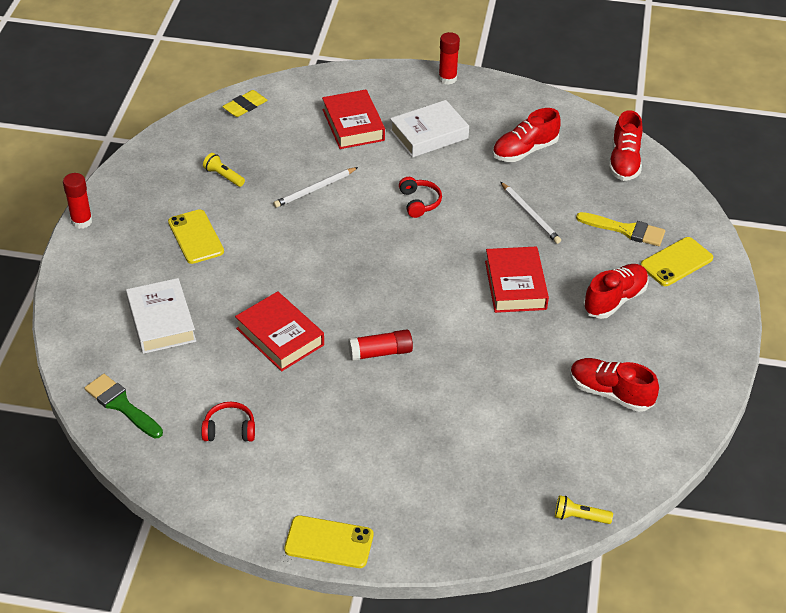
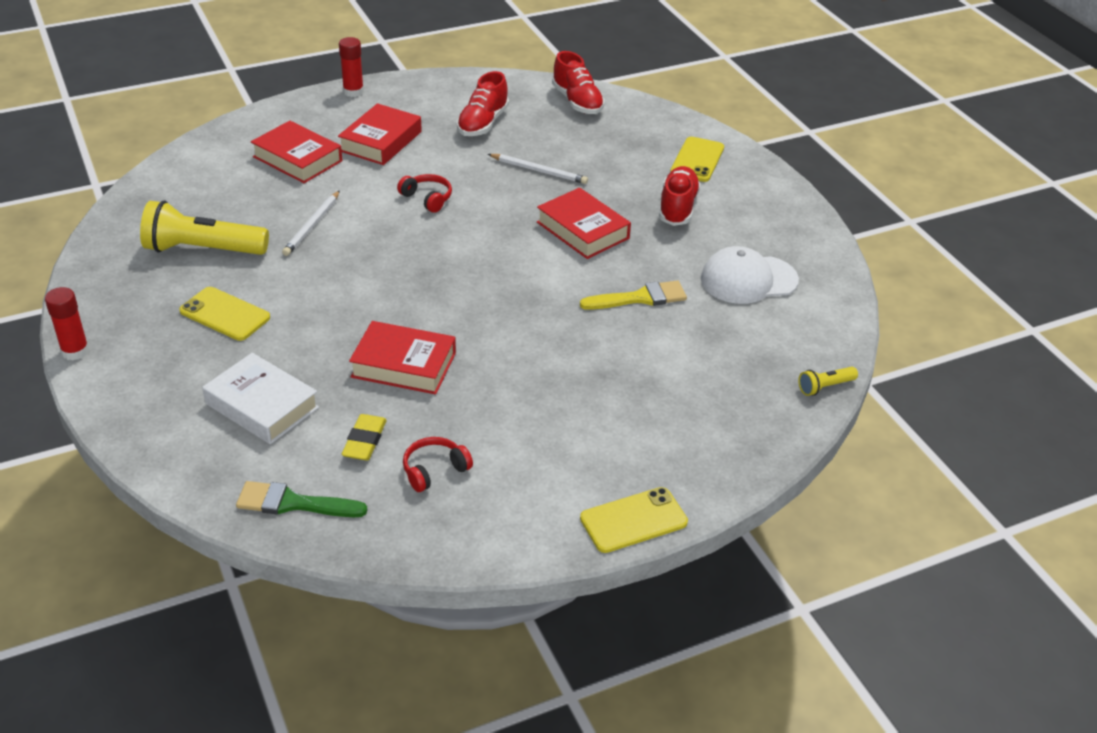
camera: 35 degrees left, 5 degrees down
yellow flashlight [203,153,245,187] -> yellow flashlight [140,201,269,255], size x2.19
yellow eraser [222,90,268,117] -> yellow eraser moved to [342,414,387,461]
red glue stick [348,329,413,361] -> none
white book [390,100,469,158] -> red book [338,103,422,165]
red shoe [570,358,659,412] -> white cap [701,246,799,304]
yellow brush [576,212,665,246] -> yellow brush moved to [580,281,687,310]

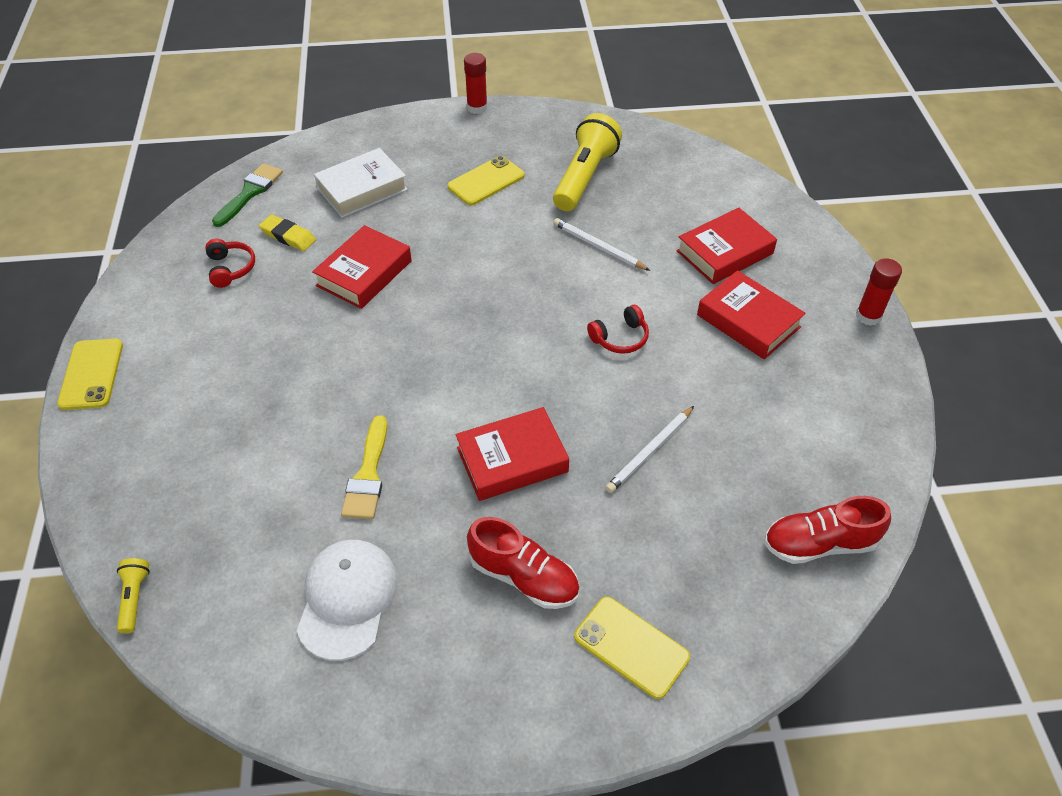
camera: 110 degrees right, 10 degrees up
red shoe [457,71,509,136] -> none

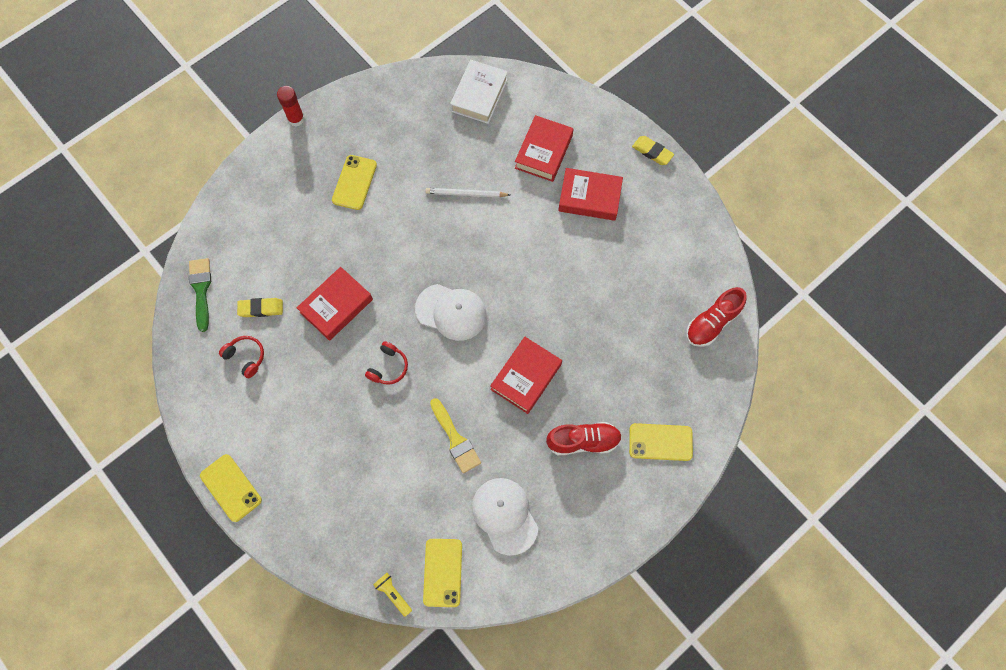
camera: 35 degrees left, 20 degrees up
red book [312,225,412,309] -> red book turned 45 degrees clockwise [297,267,373,341]
white book [314,148,408,218] -> white book moved to [450,60,508,124]
yellow flashlight [553,113,622,211] -> none
red headphones [587,305,649,354] -> red headphones moved to [365,341,408,385]
white pencil [605,406,694,493] -> none
red glue stick [856,258,902,326] -> yellow eraser [632,136,674,165]
none -> white cap [415,284,487,341]
none -> yellow phone [423,539,462,607]

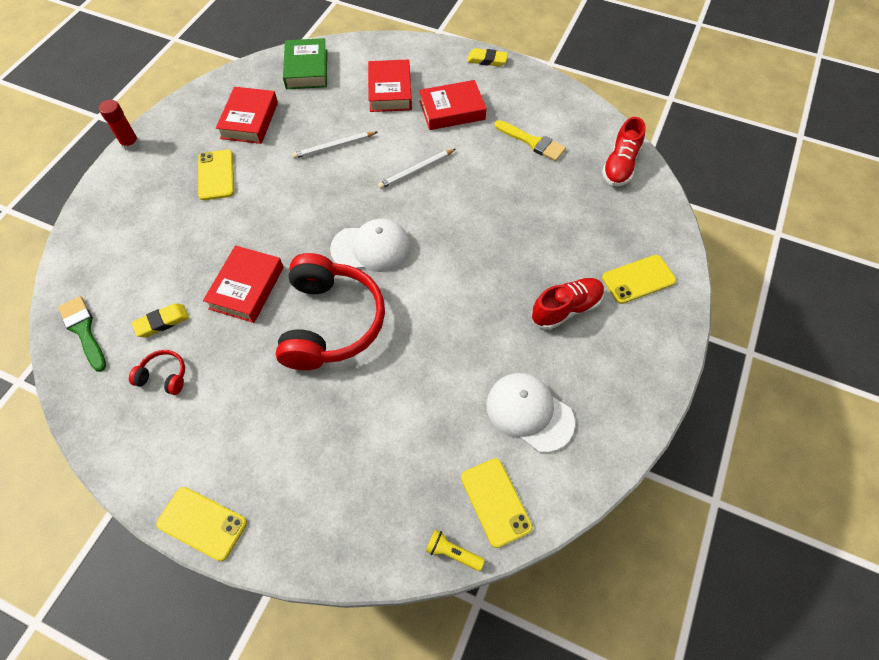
camera: 25 degrees left, 10 degrees down
red headphones [365,341,408,385] -> red headphones [276,253,385,370], size x2.40
yellow brush [430,398,481,474] -> yellow brush moved to [495,120,566,161]
white book [450,60,508,124] -> green book [283,38,327,89]
red book [490,337,562,414] -> red book moved to [216,87,278,144]
none -> white pencil [378,149,456,189]

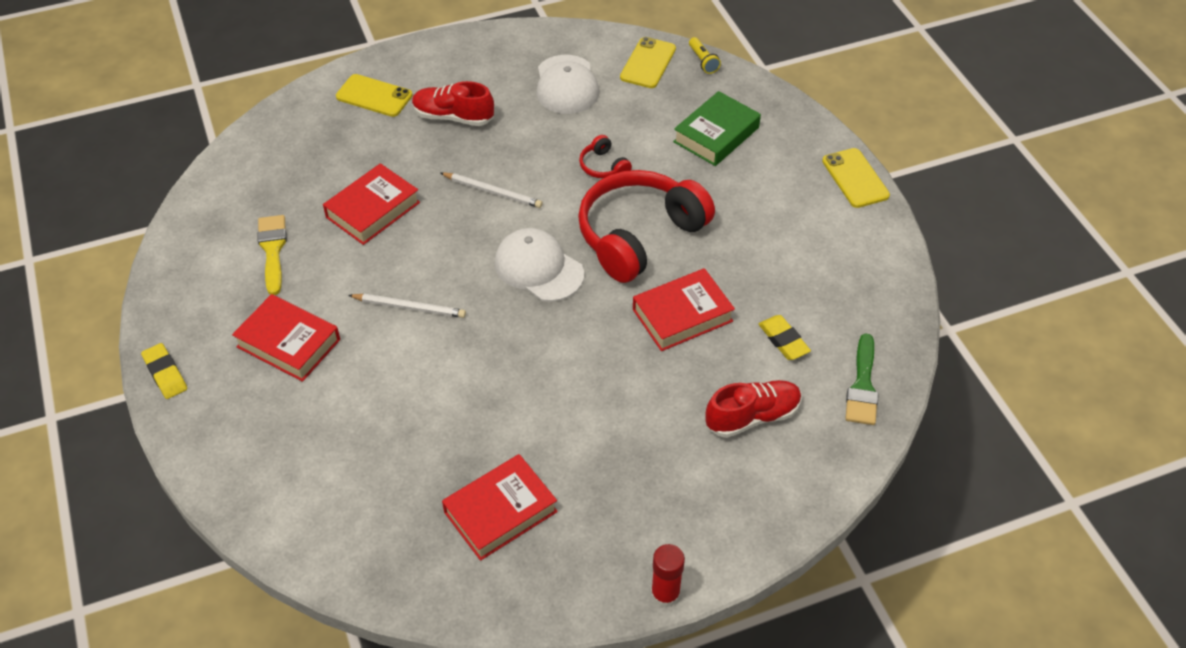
camera: 135 degrees left, 10 degrees down
red headphones [129,350,185,395] -> red headphones moved to [579,135,632,178]
yellow eraser [132,303,189,337] -> yellow eraser turned 45 degrees clockwise [759,315,811,360]
yellow phone [198,150,234,200] -> none
green book [283,38,327,89] -> green book moved to [673,91,761,166]
white pencil [292,132,378,159] -> white pencil moved to [441,172,543,208]
red book [368,60,412,112] -> red book moved to [323,163,420,245]
red shoe [602,117,646,186] -> red shoe moved to [705,380,802,438]

